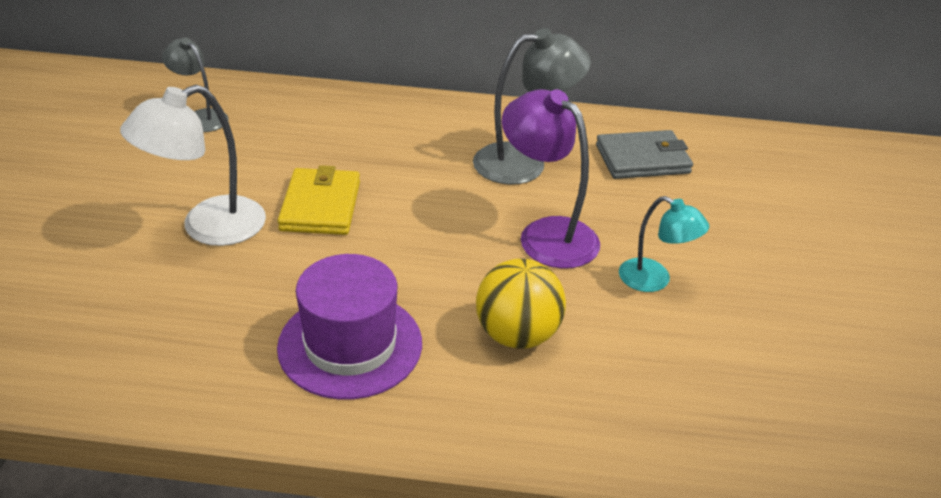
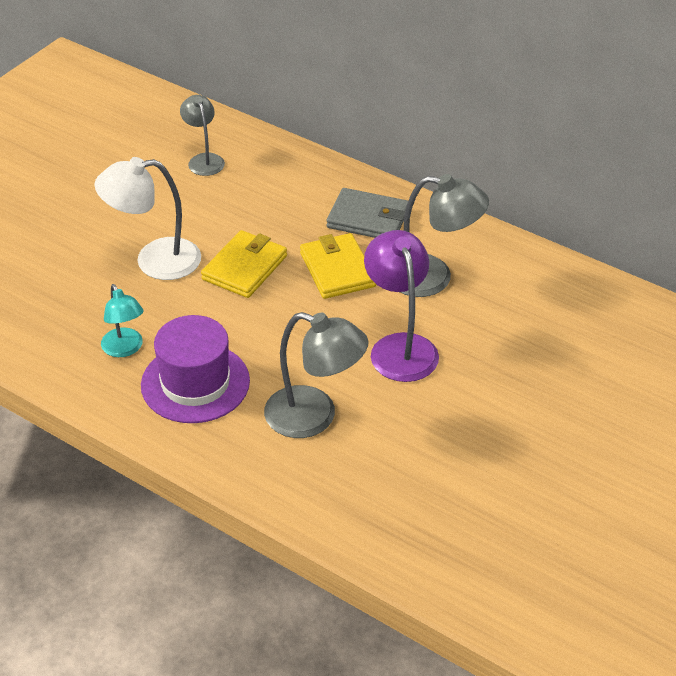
camera: 30 degrees right, 5 degrees up
yellow ball [476,258,566,349] -> grey lamp [264,312,369,438]
grey wallet [596,130,693,179] -> grey wallet moved to [326,188,408,238]
turquoise lamp [619,196,709,292] -> turquoise lamp moved to [101,284,144,357]
none -> yellow wallet [300,233,376,299]

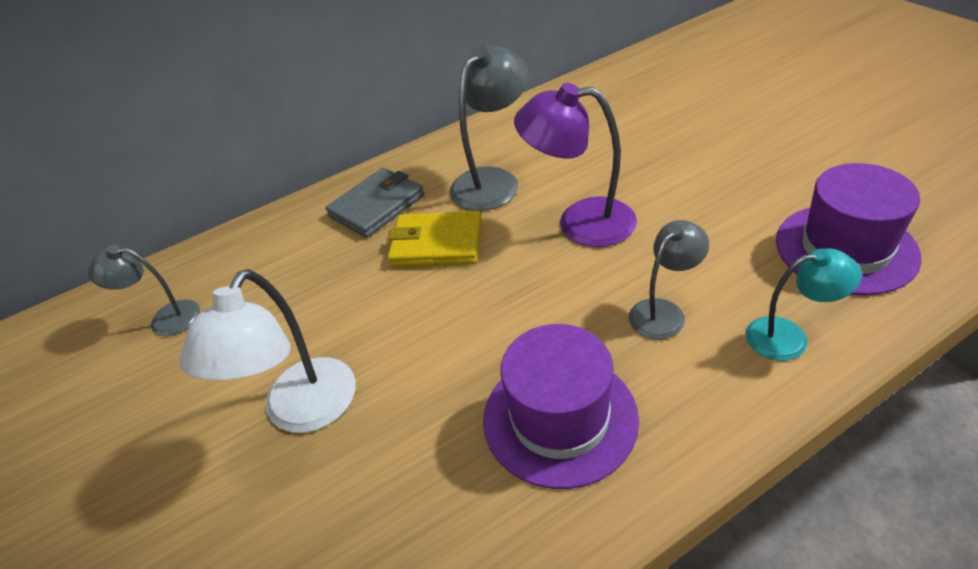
camera: 60 degrees left, 0 degrees up
turquoise lamp [101,284,144,357] -> turquoise lamp moved to [746,248,862,361]
yellow wallet [201,230,287,298] -> none
grey lamp [264,312,369,438] -> grey lamp [629,220,709,340], size x0.62
none -> purple hat [776,163,922,296]

